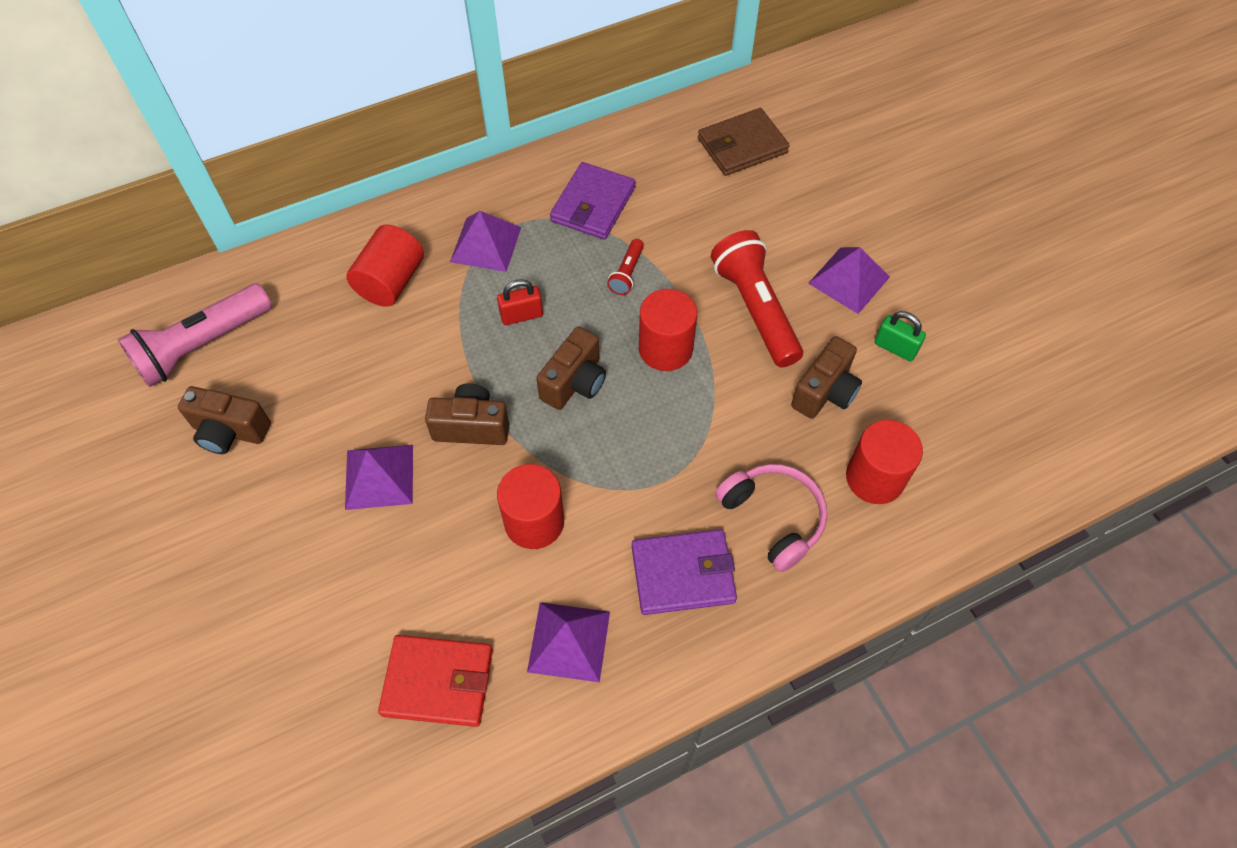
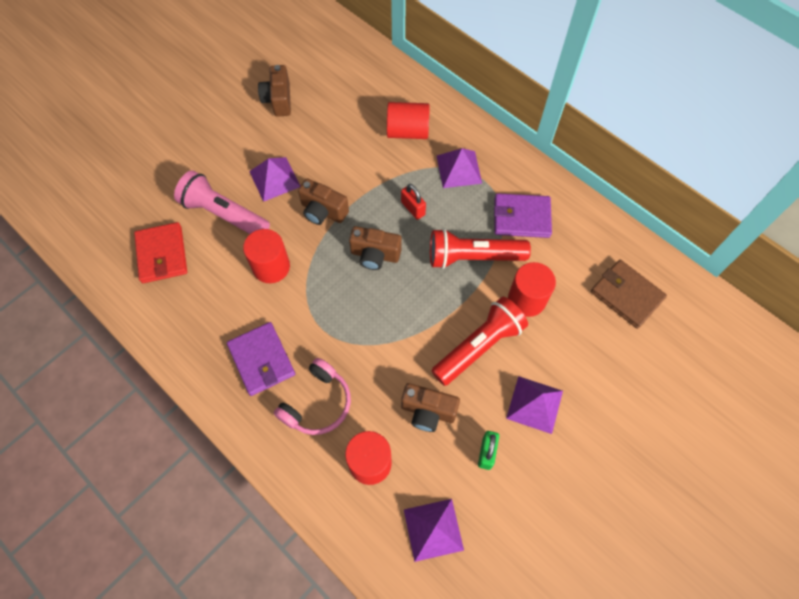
camera: 70 degrees right, 5 degrees up
pink flashlight [118,284,272,387] -> pink flashlight moved to [174,170,270,234]
brown camera [425,383,509,445] -> brown camera turned 135 degrees clockwise [298,178,349,225]
purple pyramid [527,602,610,682] -> purple pyramid moved to [404,499,464,562]
red flashlight [607,239,644,295] -> red flashlight [430,228,531,269], size x2.14
red cylinder [639,289,697,371] -> red cylinder moved to [508,262,556,317]

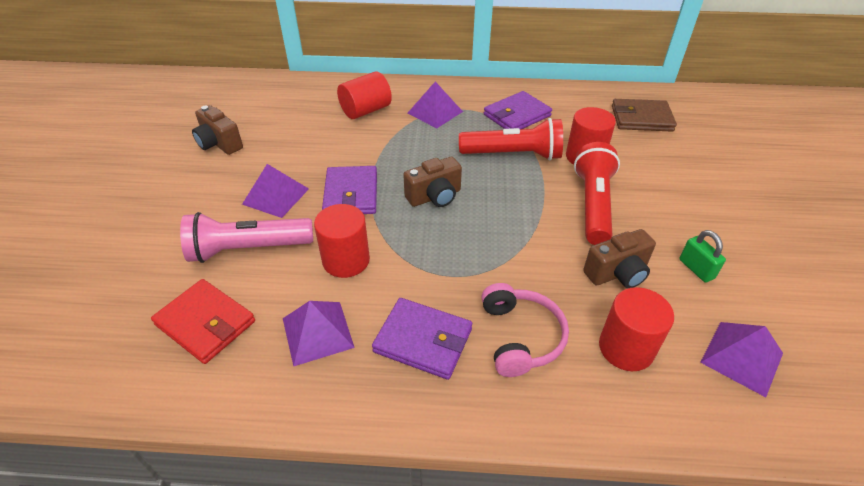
camera: 40 degrees left, 20 degrees down
brown camera [298,178,349,225] -> purple wallet [322,166,377,214]
red padlock [401,184,426,220] -> none
red flashlight [430,228,531,269] -> red flashlight turned 135 degrees counterclockwise [459,118,563,160]
purple pyramid [506,376,563,434] -> purple pyramid moved to [283,301,355,367]

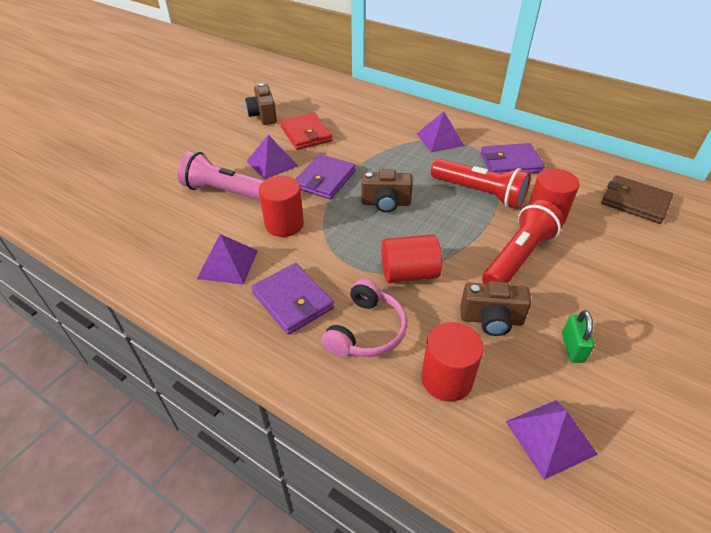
camera: 30 degrees right, 0 degrees up
red wallet [151,279,255,364] -> red wallet moved to [280,113,333,150]
red cylinder [337,71,392,119] -> red cylinder moved to [381,234,442,283]

